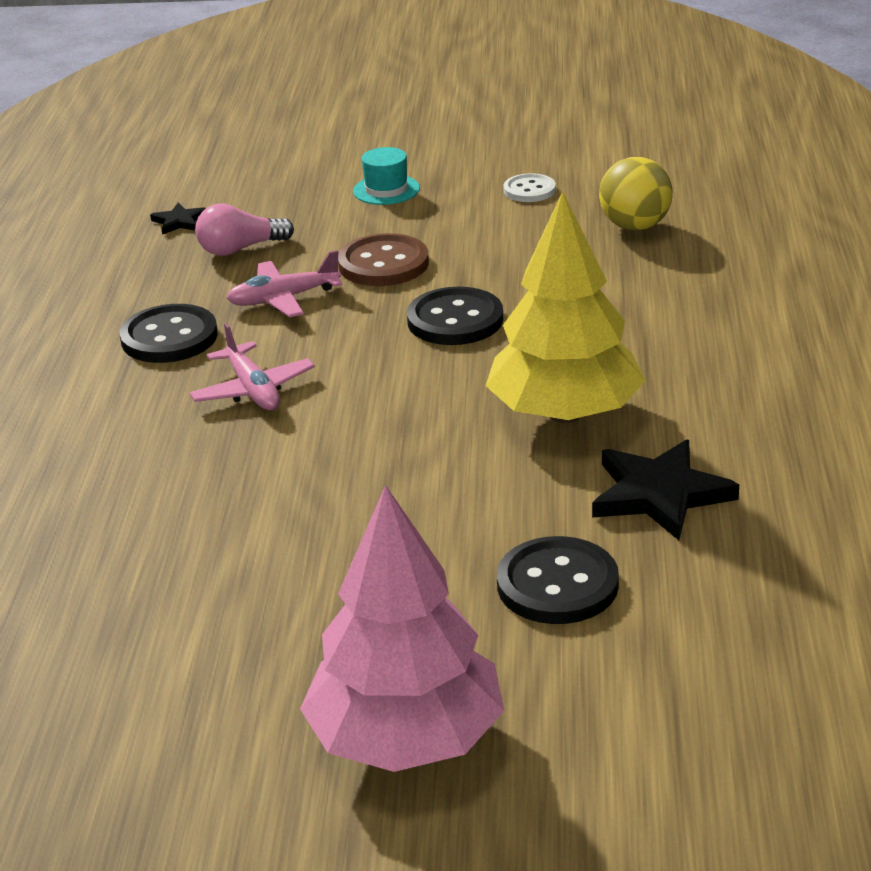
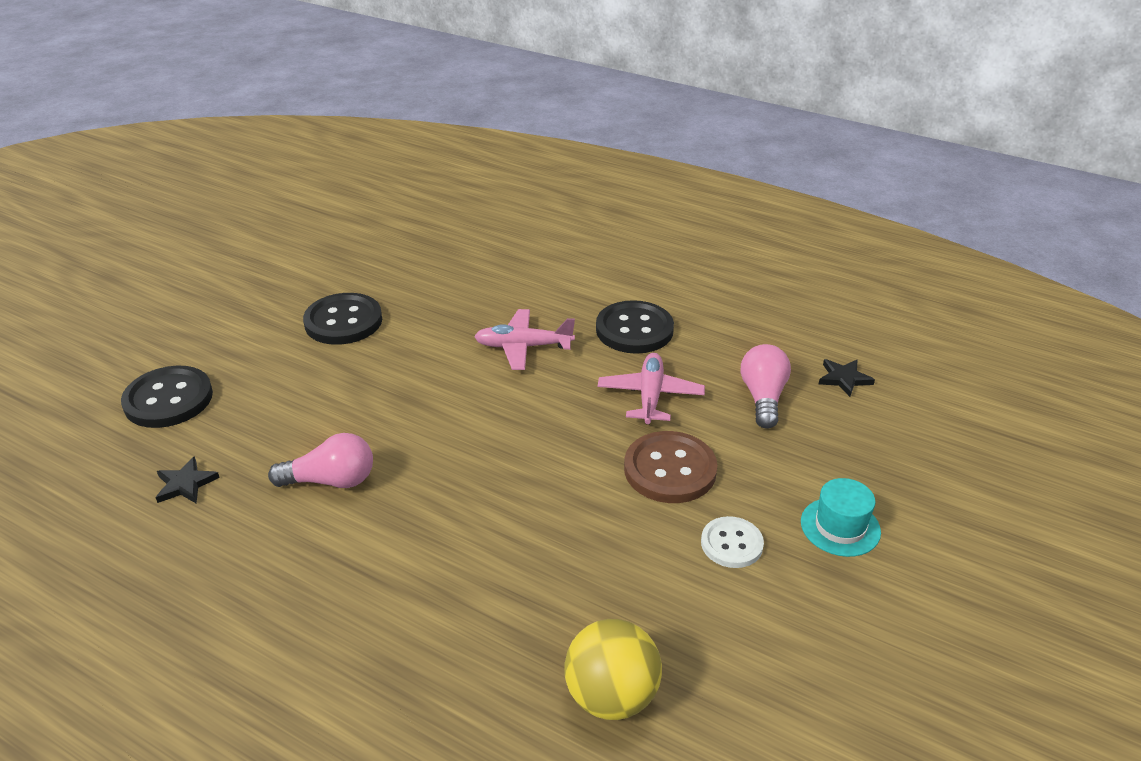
camera: 115 degrees right, 5 degrees up
pink tree [300,485,504,772] -> none
black button [407,287,503,345] -> black button moved to [303,293,382,345]
yellow tree [486,191,646,423] -> pink light bulb [268,433,373,488]
white button [503,173,556,202] -> white button moved to [701,516,764,568]
black star [592,440,739,540] -> black star [155,456,220,503], size x0.51

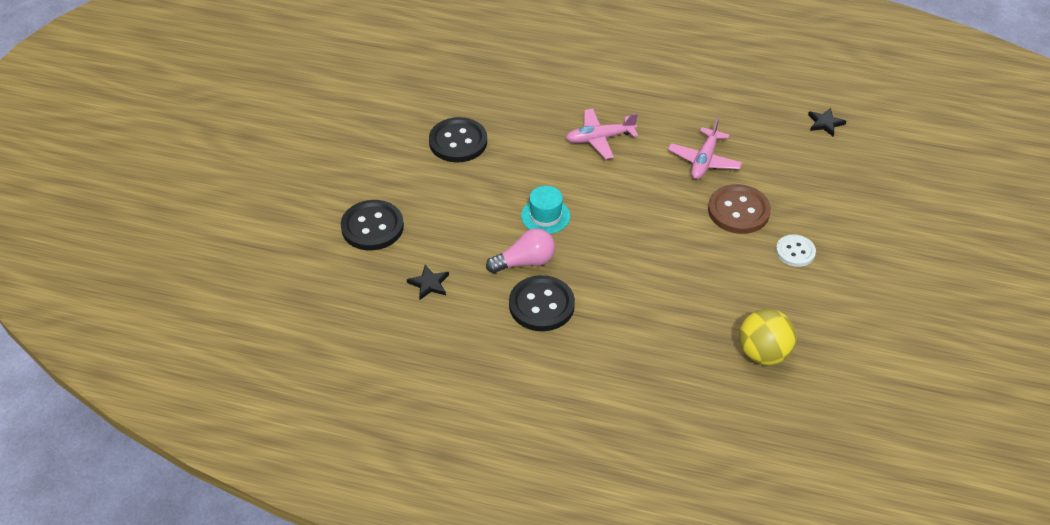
camera: 15 degrees left, 10 degrees up
black button [596,300,674,354] -> black button moved to [509,275,575,331]
pink plane [598,353,705,425] -> pink plane turned 150 degrees counterclockwise [668,118,742,179]
pink light bulb [741,344,791,429] -> none
turquoise hat [801,478,881,557] -> turquoise hat moved to [521,186,570,234]

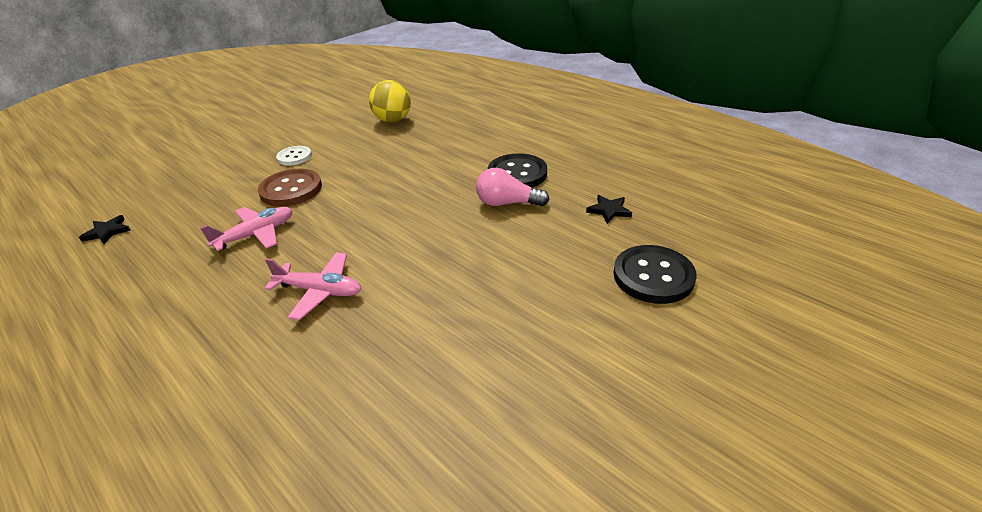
camera: 150 degrees left, 10 degrees down
black button [429,117,487,162] -> none
turquoise hat [521,186,570,234] -> none

